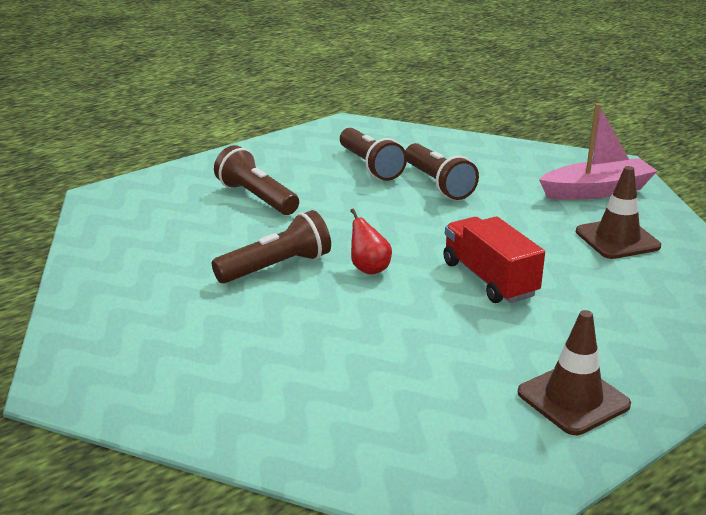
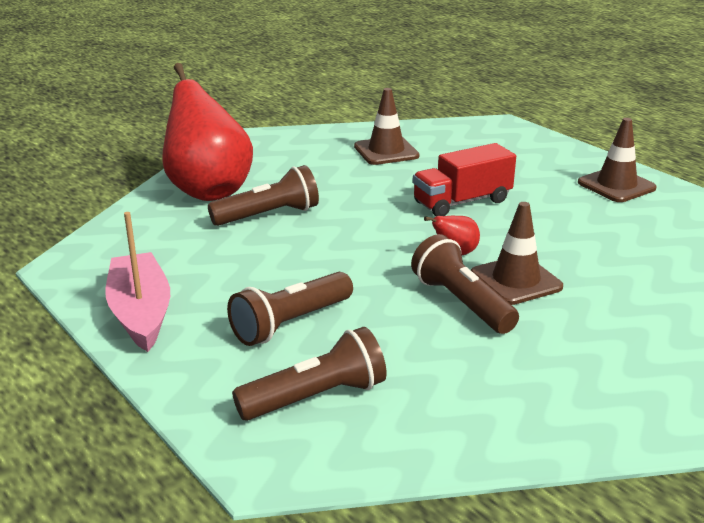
camera: 90 degrees left, 0 degrees up
brown flashlight [340,128,407,181] -> brown flashlight moved to [232,327,387,421]
pink boat [539,103,657,200] -> pink boat moved to [105,212,170,352]
none -> red pear [162,63,253,201]
none -> brown traffic cone [471,202,563,305]

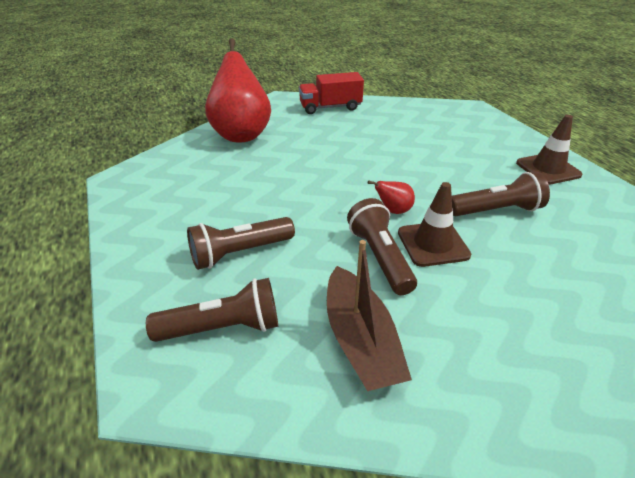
camera: 15 degrees right, 10 degrees up
pink boat [105,212,170,352] -> none
brown flashlight [208,165,319,226] -> brown flashlight moved to [452,172,550,216]
brown traffic cone [354,88,420,165] -> none
red truck [413,143,516,216] -> red truck moved to [299,72,364,114]
none -> brown boat [327,240,412,391]

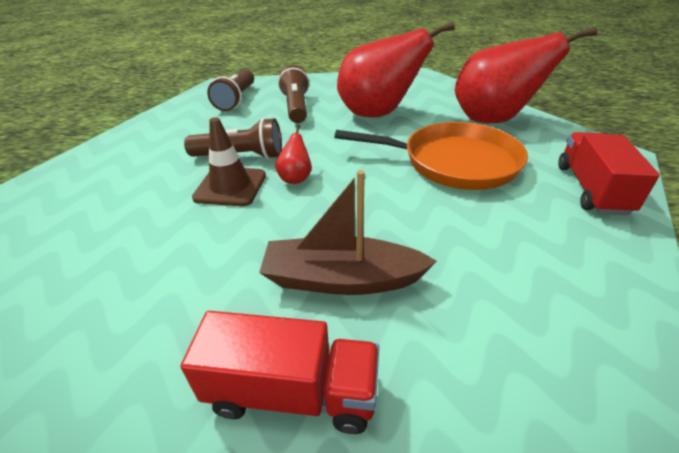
camera: 110 degrees right, 0 degrees up
brown boat [327,240,412,391] -> brown boat moved to [259,170,437,295]
brown flashlight [452,172,550,216] -> none
brown traffic cone [516,115,583,185] -> red truck [180,311,379,434]
none -> orange pan [335,122,528,190]
none -> red pear [337,21,455,117]

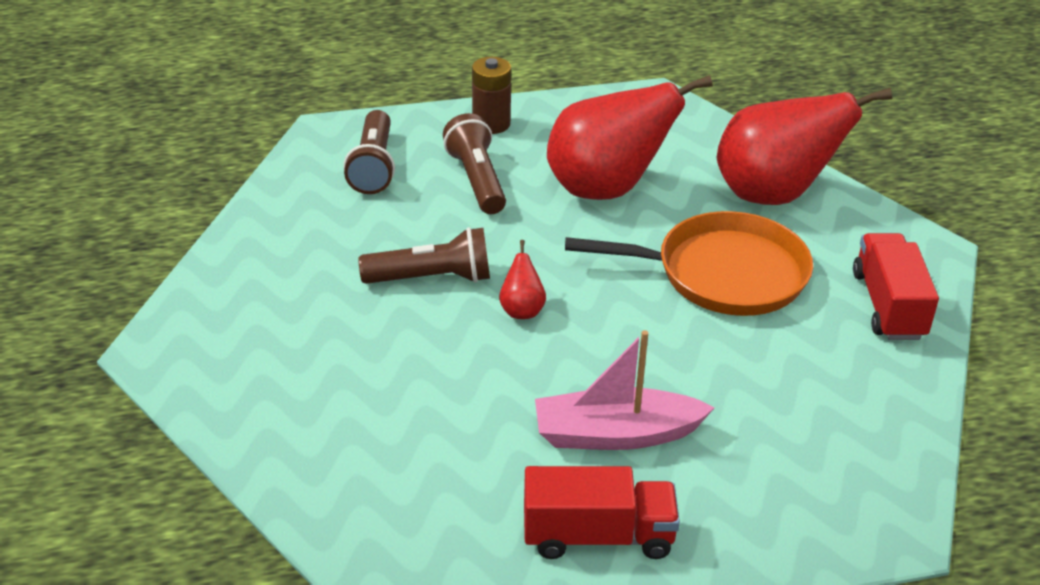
camera: 10 degrees left, 0 degrees up
brown traffic cone [192,117,266,206] -> none
brown boat [259,170,437,295] -> pink boat [535,330,714,450]
none -> brown battery [472,57,511,134]

